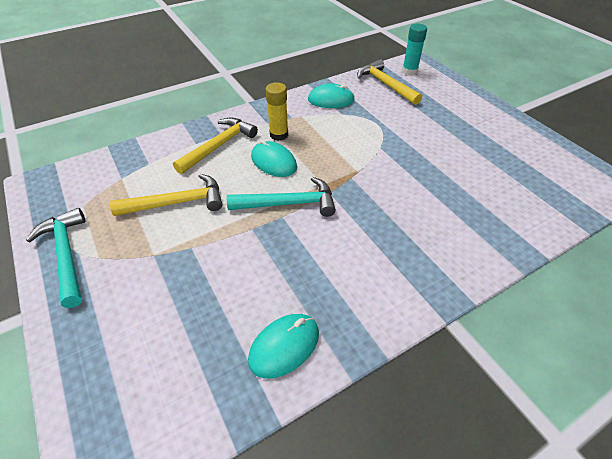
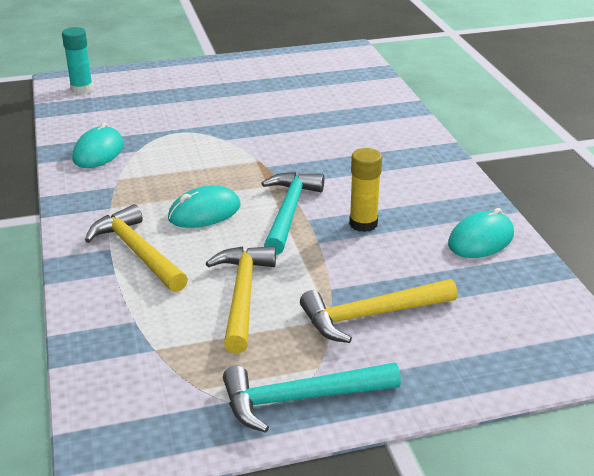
camera: 75 degrees left, 15 degrees down
turquoise mouse [248,314,319,379] -> turquoise mouse turned 75 degrees clockwise [448,208,514,258]
yellow glue stick [265,82,288,141] -> yellow glue stick moved to [349,148,382,232]
yellow hammer [357,59,422,105] -> yellow hammer moved to [300,279,457,343]

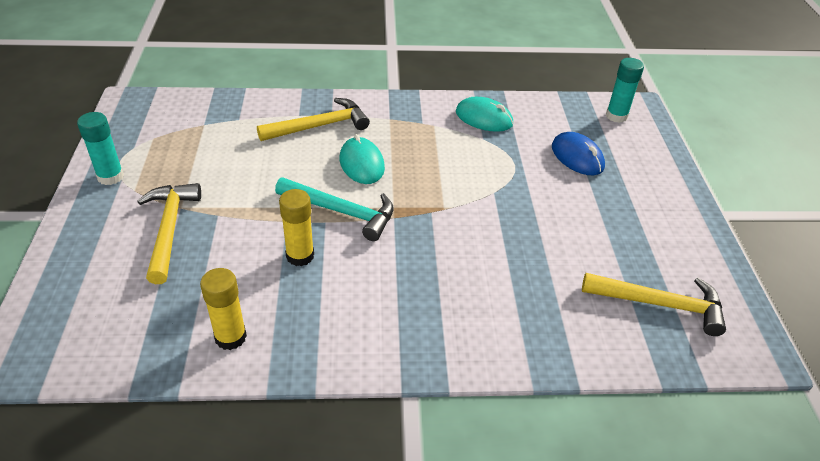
camera: 100 degrees right, 10 degrees up
yellow hammer [206,246,276,353] -> yellow hammer moved to [582,273,726,336]
turquoise hammer [223,363,401,433] -> turquoise glue stick [77,112,124,185]
turquoise mouse [448,208,514,258] -> yellow glue stick [200,268,247,350]
none -> blue mouse [552,132,605,175]

